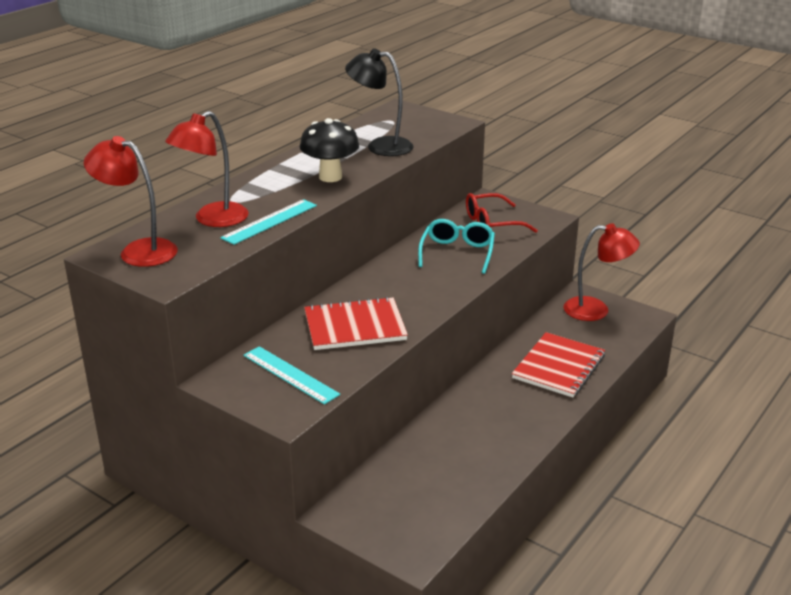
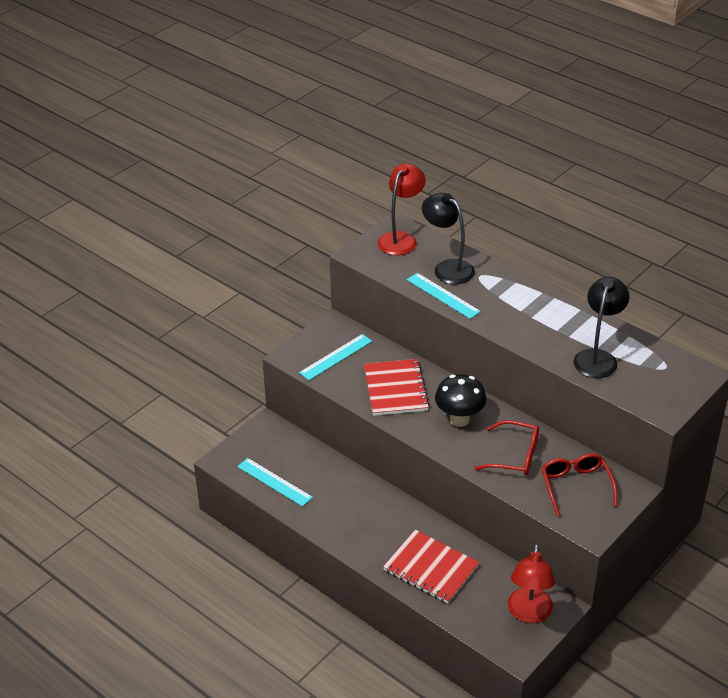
camera: 95 degrees right, 10 degrees up
red lamp [165,111,249,227] -> black lamp [422,193,475,285]
black mushroom [300,118,359,182] -> black mushroom moved to [435,374,487,427]
turquoise glasses [418,219,495,274] -> red glasses [474,420,539,476]
none -> turquoise ruler [237,458,313,507]

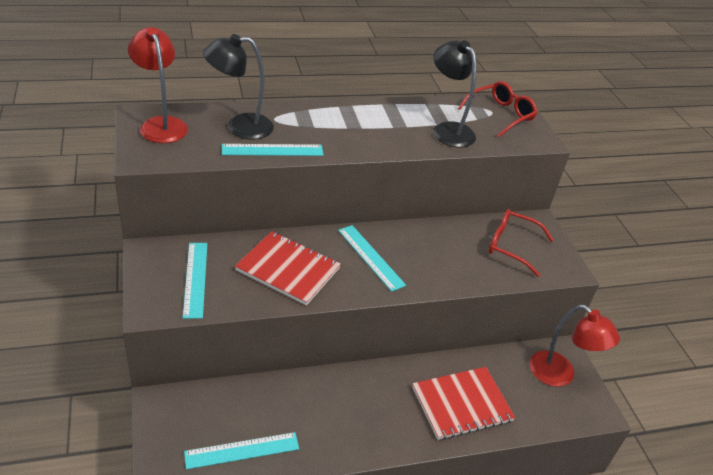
camera: 60 degrees left, 0 degrees up
black mushroom [435,374,487,427] -> turquoise ruler [338,225,406,292]
red glasses [474,420,539,476] -> red glasses moved to [458,81,537,137]

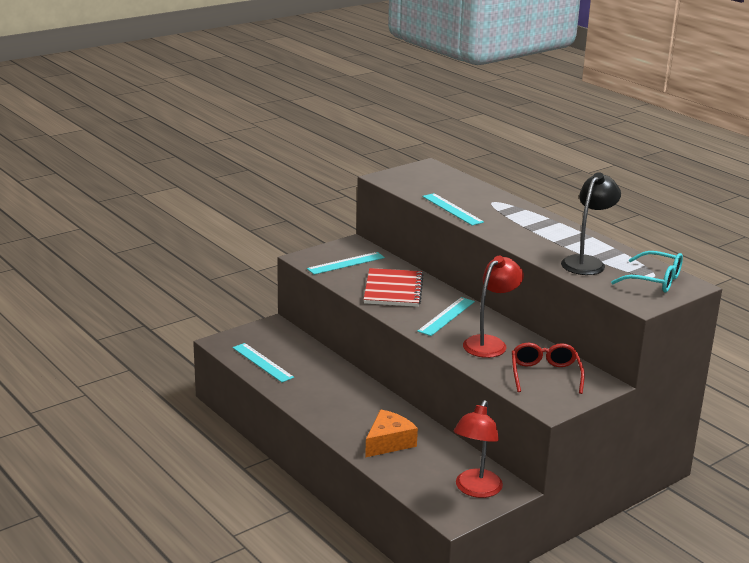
camera: 70 degrees right, 15 degrees down
red lamp [128,27,188,143] -> red lamp moved to [463,256,524,358]
black lamp [203,34,274,140] -> none
red notebook [412,367,515,440] -> orange cheese [365,409,418,458]
red glasses [458,81,537,137] -> turquoise glasses [611,251,683,292]

